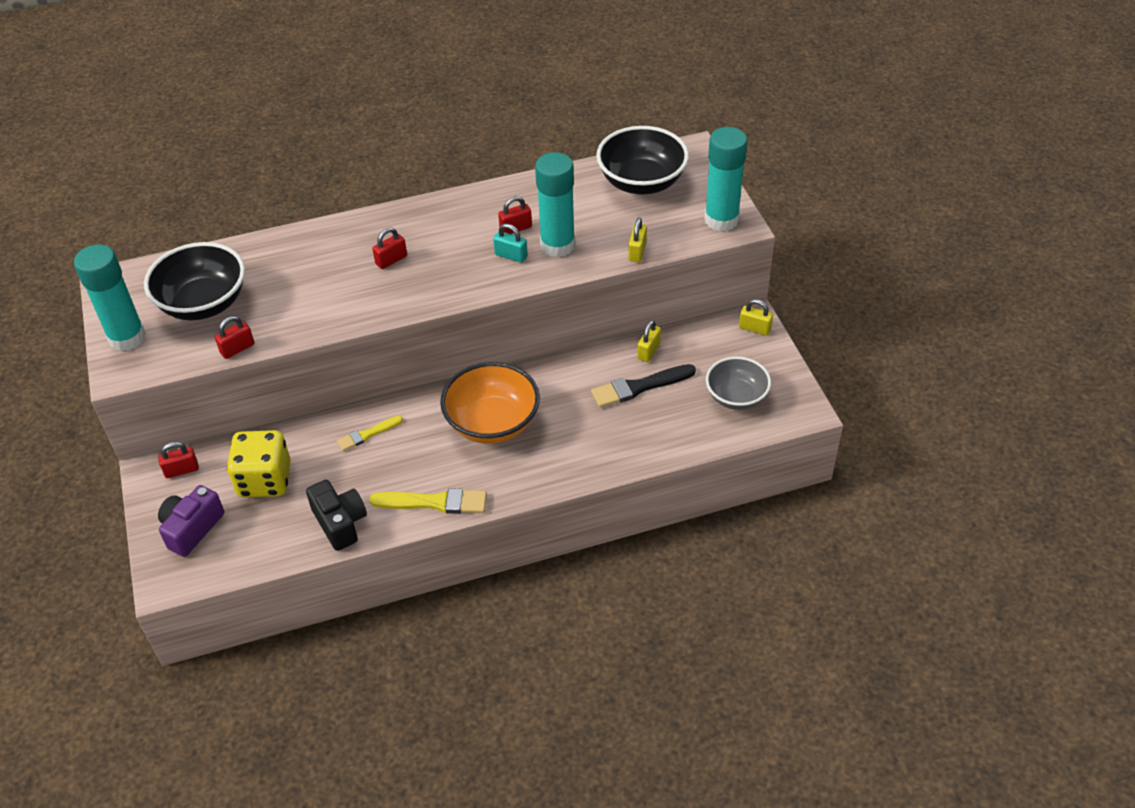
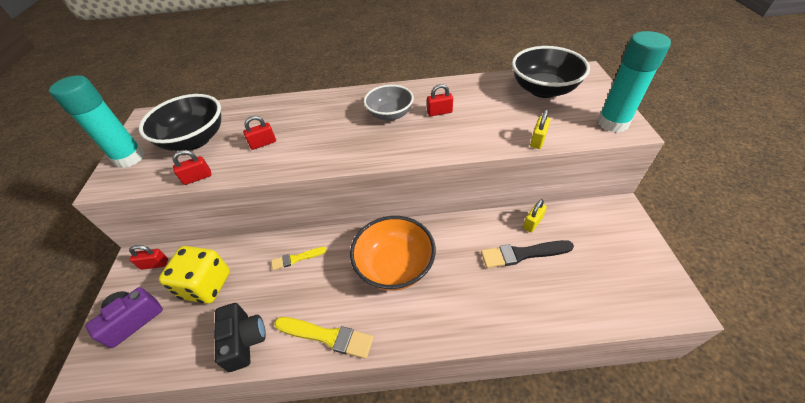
camera: 15 degrees right, 0 degrees up
red padlock [372,227,407,269] -> red padlock moved to [243,116,276,150]
turquoise padlock [493,224,528,263] -> none
turquoise glue stick [535,152,575,257] -> none
grey bowl [706,356,771,410] -> grey bowl moved to [364,85,414,121]
yellow padlock [739,299,773,336] -> none

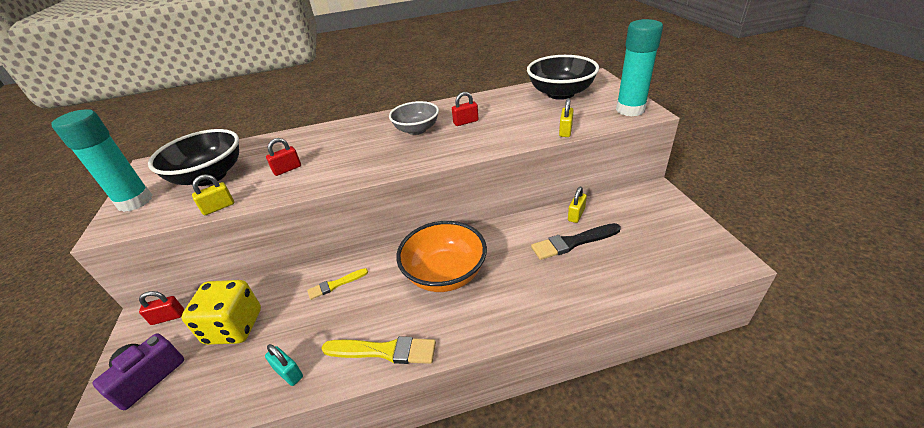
camera: 10 degrees left, 10 degrees down
red padlock [173,150,212,185] -> yellow padlock [192,174,234,215]
black camera [214,303,266,372] -> turquoise padlock [265,344,303,386]

